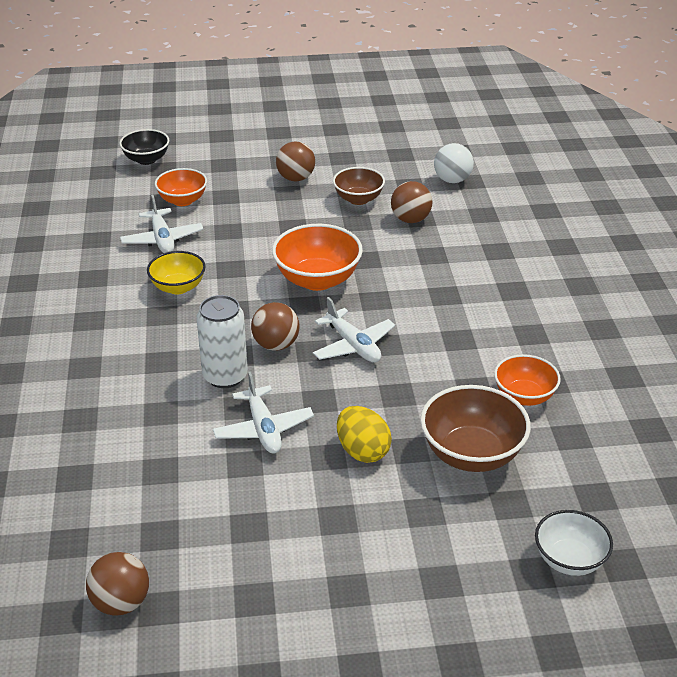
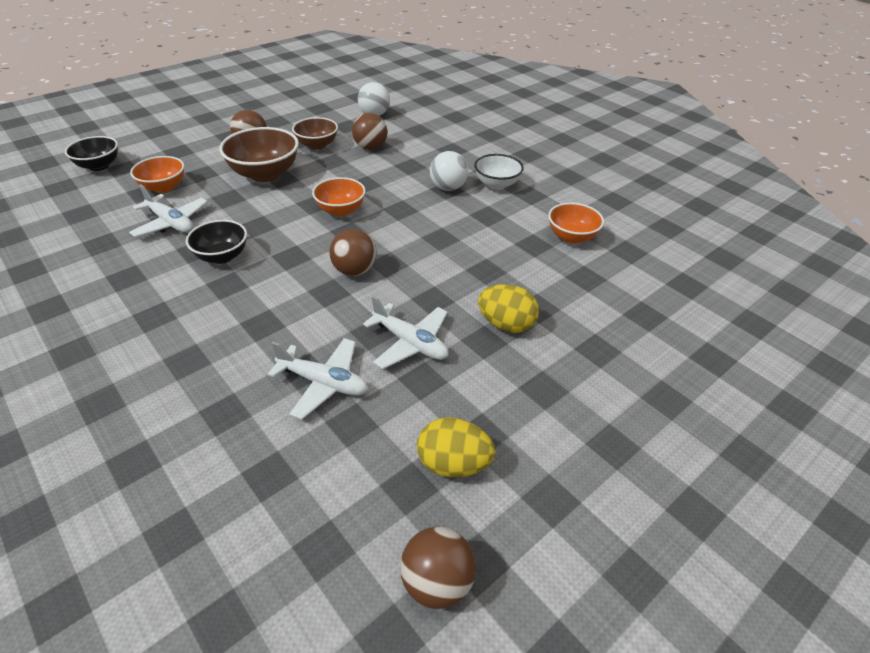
camera: 35 degrees left, 5 degrees up
yellow bowl [147,251,206,294] -> black bowl [186,220,247,264]
white can [196,295,248,388] -> none
orange bowl [272,224,363,291] -> orange bowl [312,177,366,216], size x0.64
white plane [313,297,395,362] -> white plane moved to [268,338,368,420]
brown bowl [420,385,531,472] -> brown bowl moved to [219,127,299,182]
white bowl [535,510,613,576] -> white bowl moved to [474,154,524,190]
none -> yellow egg [417,417,495,477]
none -> white ball [430,151,468,191]

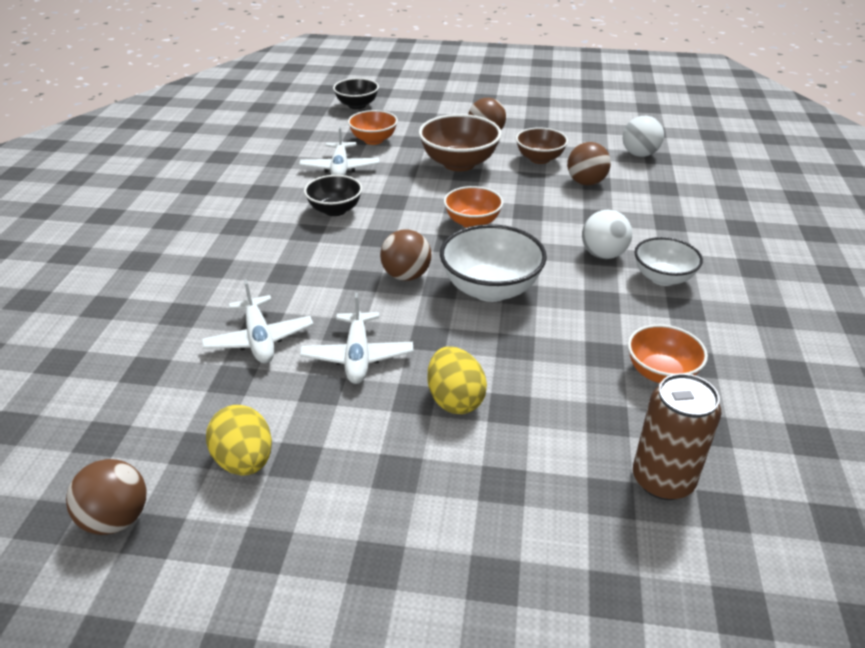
camera: 50 degrees right, 5 degrees down
none -> white bowl [440,224,547,302]
none -> brown can [633,373,722,500]

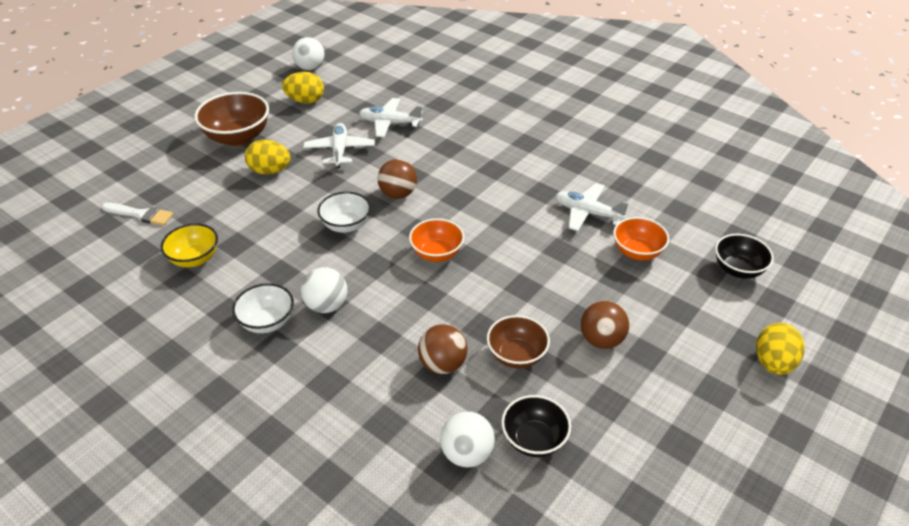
camera: 120 degrees right, 5 degrees up
brown ball [66,459,146,535] -> white ball [292,37,325,71]
white plane [300,293,413,384] -> white plane turned 60 degrees clockwise [303,123,375,168]
black bowl [304,175,362,216] -> black bowl moved to [501,395,571,457]
brown bowl [419,114,502,171] -> brown bowl moved to [194,92,269,146]
white bowl [440,224,547,302] -> white bowl [317,192,371,233], size x0.64
orange bowl [628,324,708,383] -> yellow bowl [161,223,218,267]
brown can [633,373,722,500] -> white brush [102,203,173,226]
none -> yellow egg [756,323,805,375]

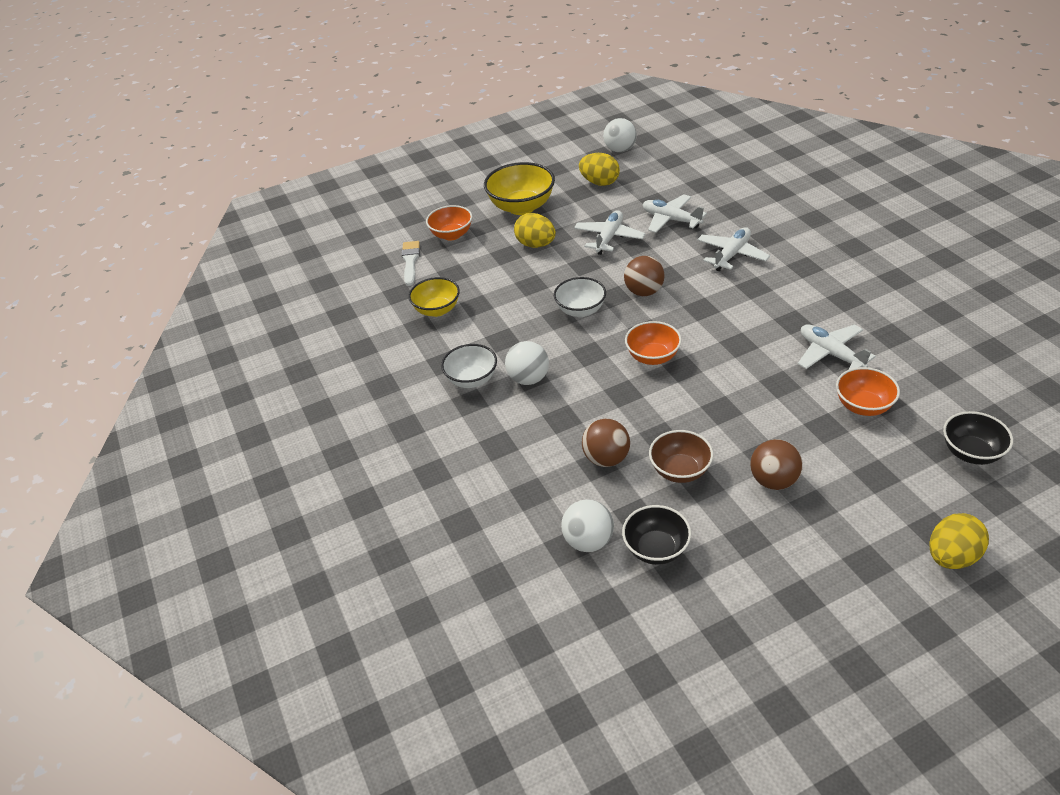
camera: 30 degrees right, 0 degrees up
white brush [102,203,173,226] -> white brush turned 135 degrees counterclockwise [401,241,420,286]
brown bowl [194,92,269,146] -> yellow bowl [484,162,555,215]
none -> orange bowl [426,205,472,240]
none -> white plane [697,227,770,271]

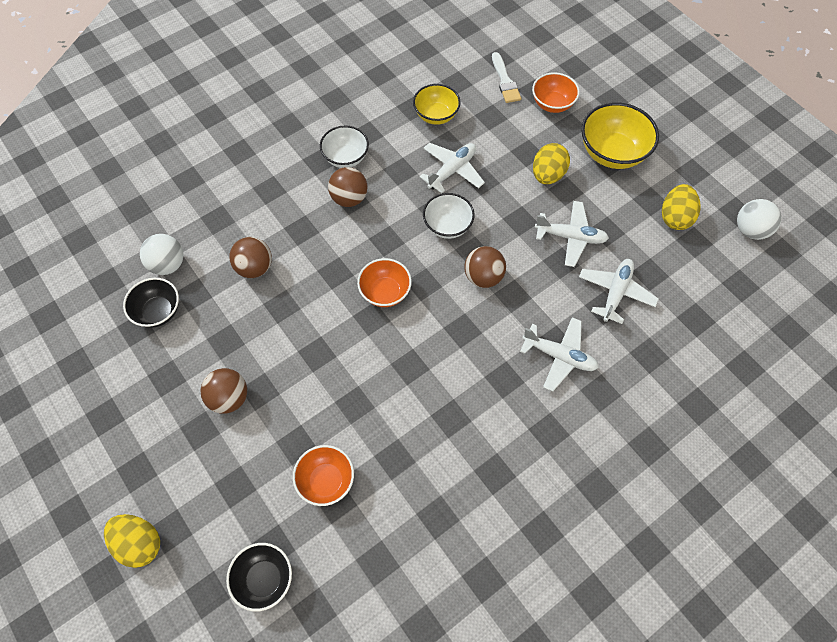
camera: 75 degrees right, 20 degrees up
white brush [401,241,420,286] -> white brush turned 90 degrees clockwise [492,52,521,103]
white ball [505,341,549,385] -> brown ball [328,167,368,207]
brown bowl [649,430,713,483] -> none
white plane [798,324,876,369] -> white plane moved to [420,143,485,193]

